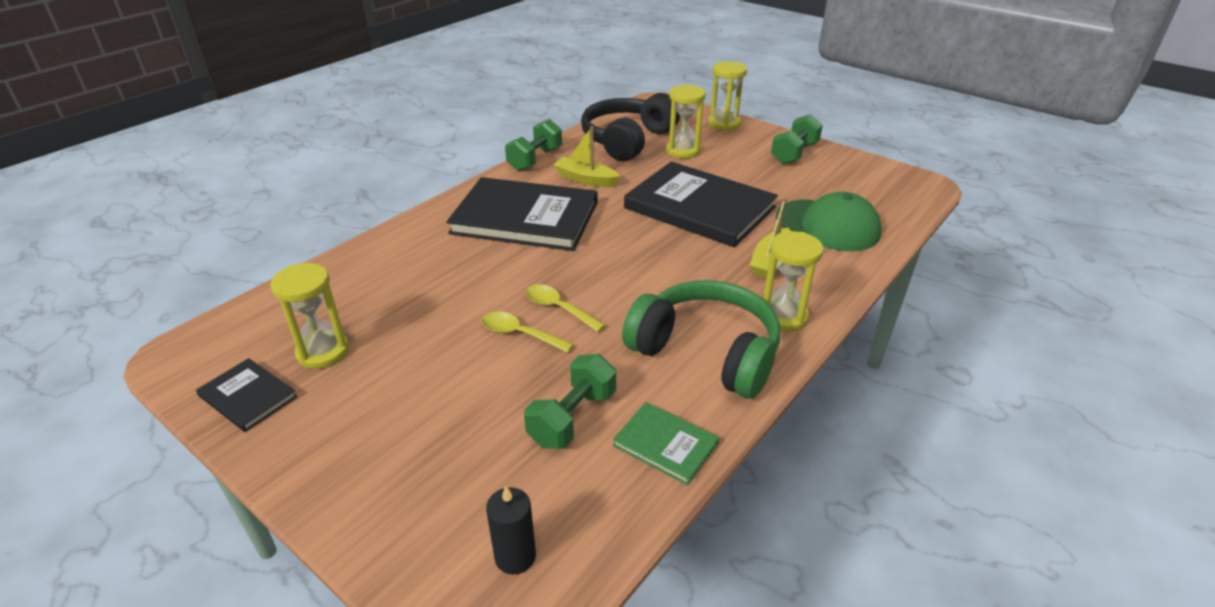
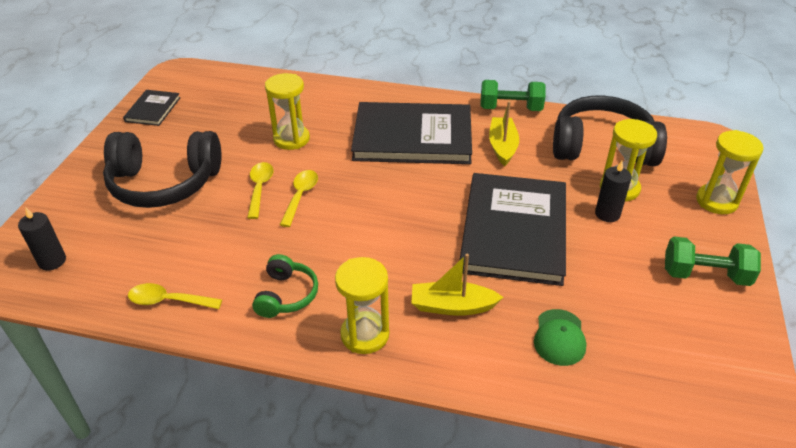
camera: 65 degrees right, 5 degrees up
yellow hourglass [270,263,349,369] -> yellow hourglass moved to [265,73,310,150]
black book [446,177,598,251] -> black book turned 75 degrees counterclockwise [351,102,472,164]
green dumbbell [524,354,616,449] -> none
green book [613,402,719,485] -> yellow spoon [128,283,222,309]
green headphones [622,280,780,399] -> green headphones [252,254,318,318], size x0.51
green cap [776,192,882,251] -> green cap [534,309,586,366], size x0.55
none -> black headphones [103,131,221,208]
none -> black candle [595,161,632,222]

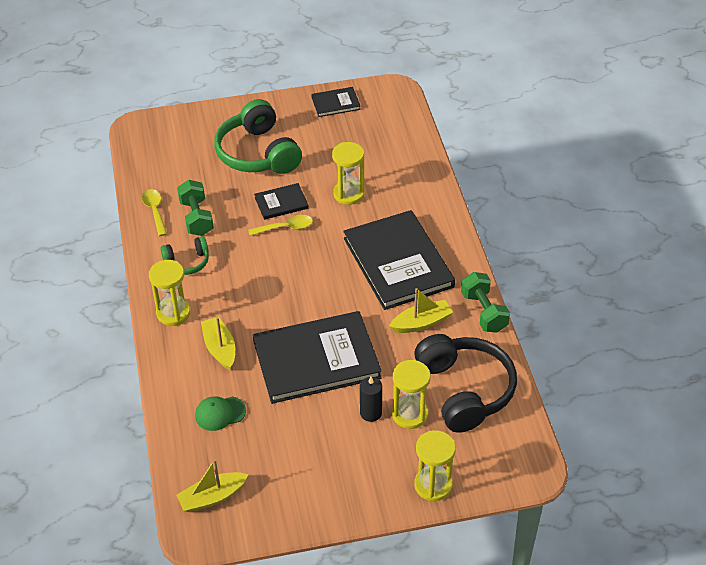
camera: 65 degrees right, 5 degrees up
black candle [18,207,66,270] -> none
black headphones [103,131,221,208] -> green headphones [214,99,302,174]
yellow spoon [247,162,274,219] -> black book [254,183,309,220]
green dumbbell [665,236,761,286] -> green dumbbell moved to [177,180,214,236]
none -> yellow boat [176,459,249,512]

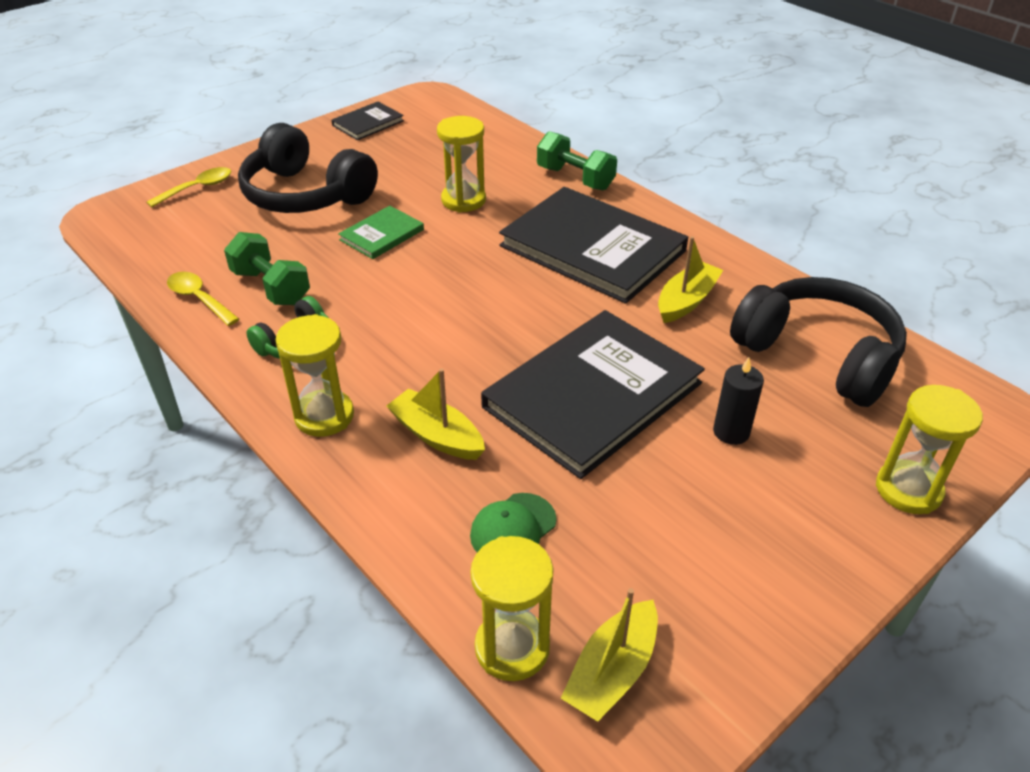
camera: 30 degrees left, 5 degrees down
green headphones [214,99,302,174] -> black headphones [238,123,378,213]
yellow spoon [248,215,313,236] -> yellow spoon moved to [147,167,231,208]
black book [254,183,309,220] -> green book [338,206,424,259]
yellow hourglass [392,360,431,429] -> yellow hourglass moved to [470,536,554,681]
green dumbbell [461,272,510,333] -> green dumbbell moved to [537,131,617,191]

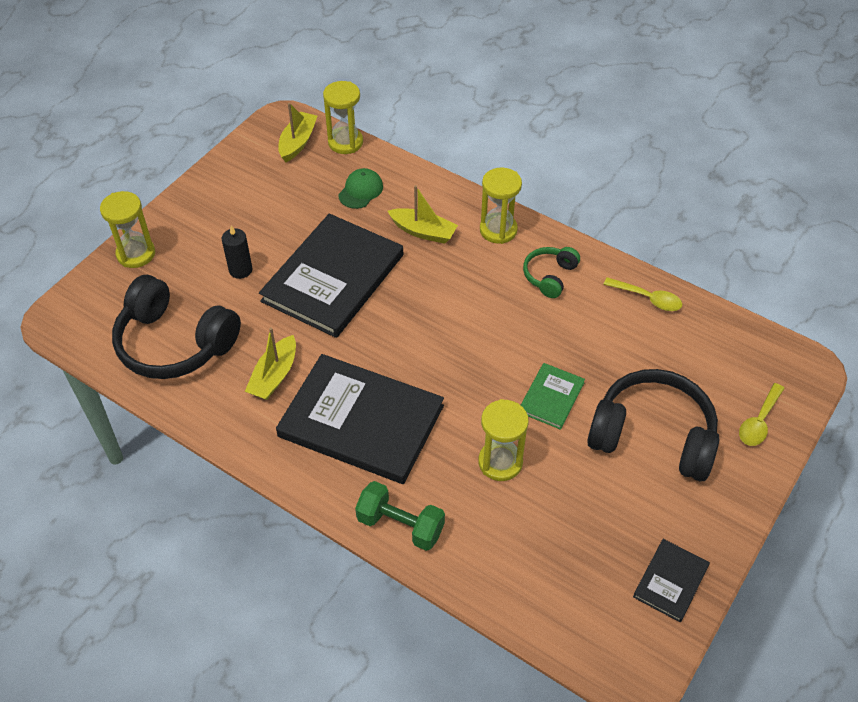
camera: 165 degrees right, 10 degrees up
green dumbbell [224,232,310,305] -> none

